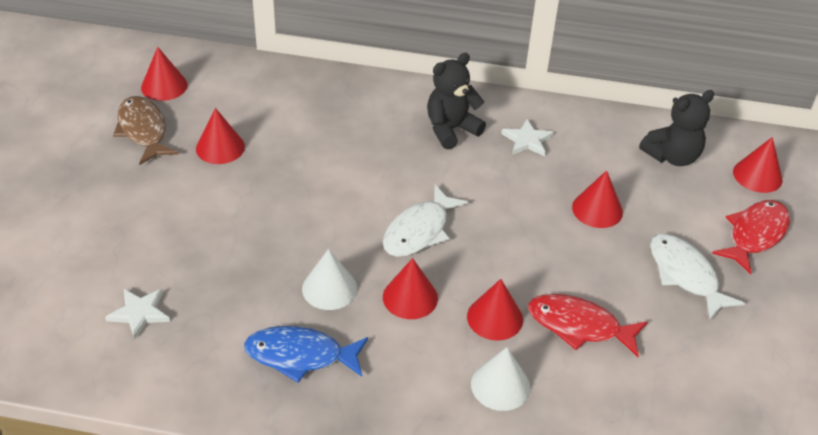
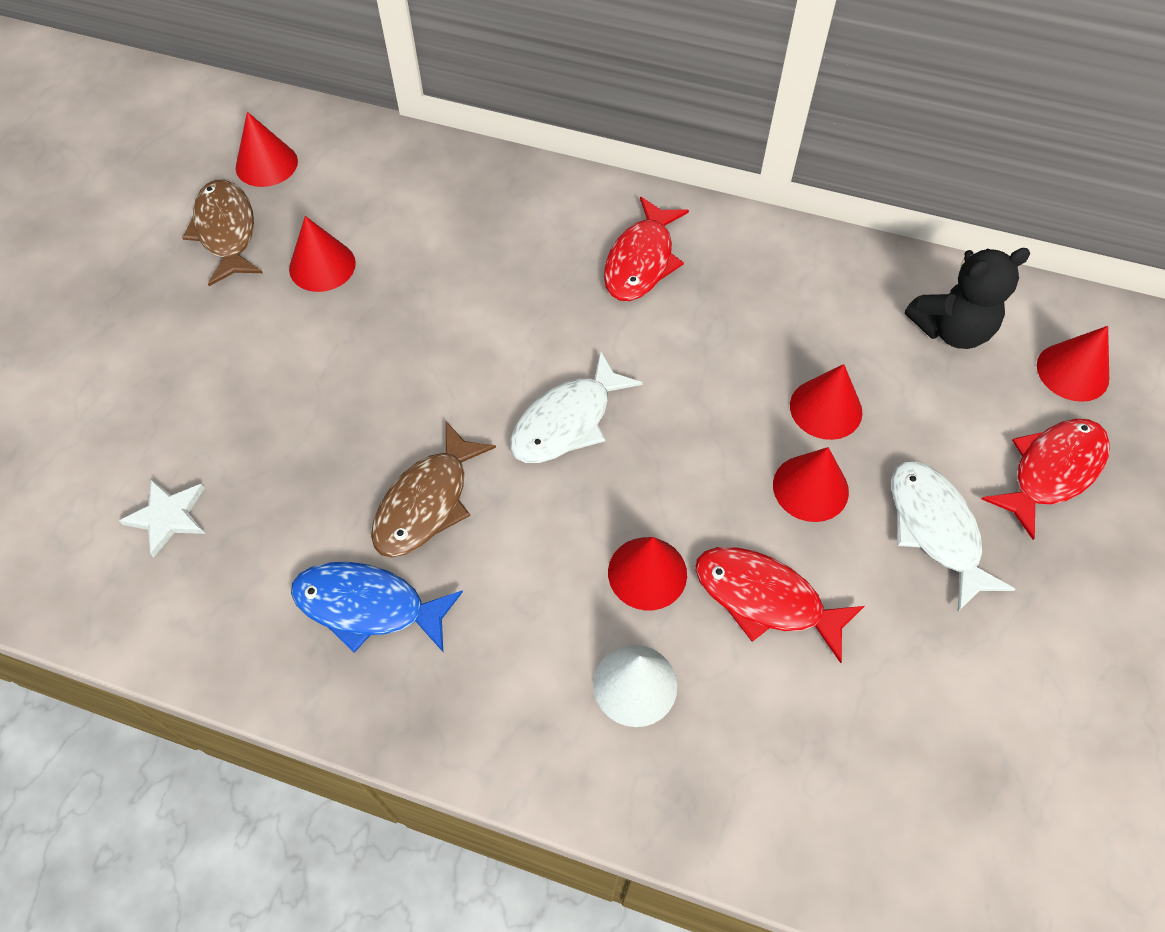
camera: 10 degrees right, 15 degrees up
white cone [302,249,357,310] -> brown fish [371,421,496,558]
red cone [383,258,438,319] -> red cone moved to [773,447,849,522]
black teddy bear [427,53,486,149] -> red fish [604,197,689,301]
white star [501,119,554,156] -> none

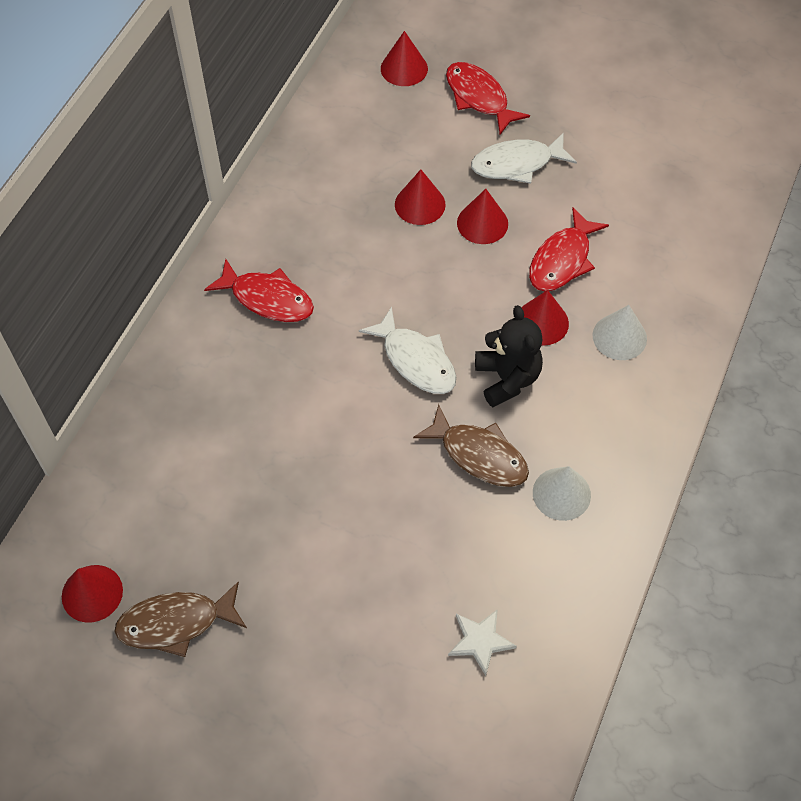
camera: 85 degrees left, 0 degrees up
red cone [289,216,356,292] -> none
blue fish [291,562,463,653] -> white cone [533,466,591,521]
black teddy bear [905,248,1030,349] -> black teddy bear moved to [475,305,543,407]

